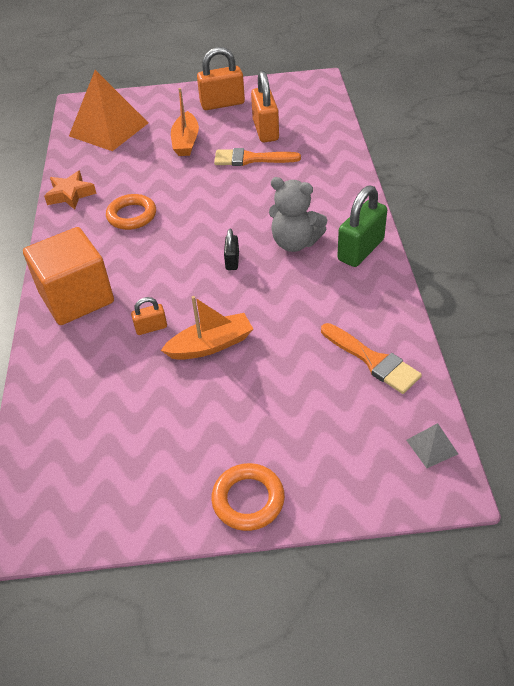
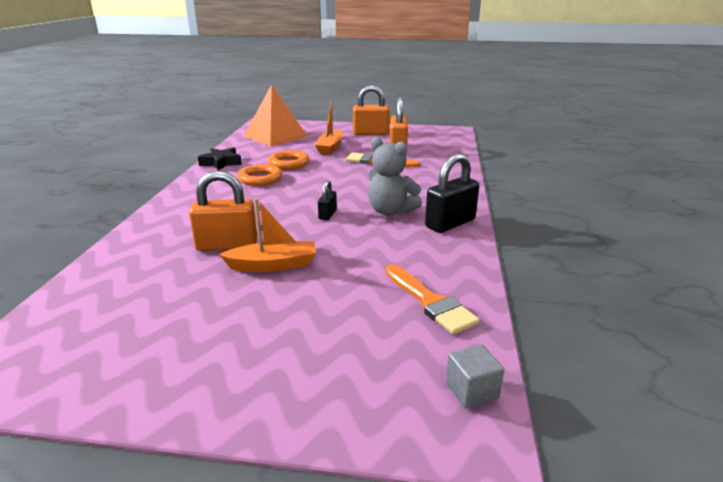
camera: 10 degrees right, 20 degrees down
orange cube [23,227,114,325] -> none
orange star [44,171,97,210] -> black star [198,147,242,171]
orange padlock [131,297,167,335] -> orange padlock [189,171,257,251], size x1.93
orange ring [211,463,285,531] -> orange ring moved to [268,150,309,170]
green padlock [337,185,387,267] -> black padlock [425,154,479,233]
grey pyramid [406,423,458,468] -> grey cube [446,344,504,408]

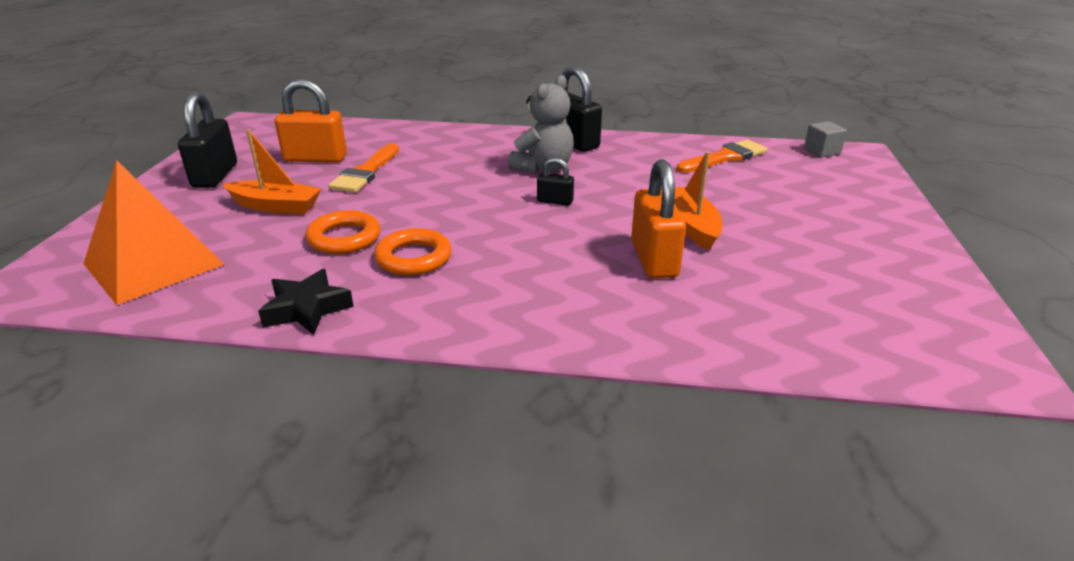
camera: 90 degrees left, 5 degrees up
orange padlock [353,85,390,135] -> black padlock [178,92,237,188]

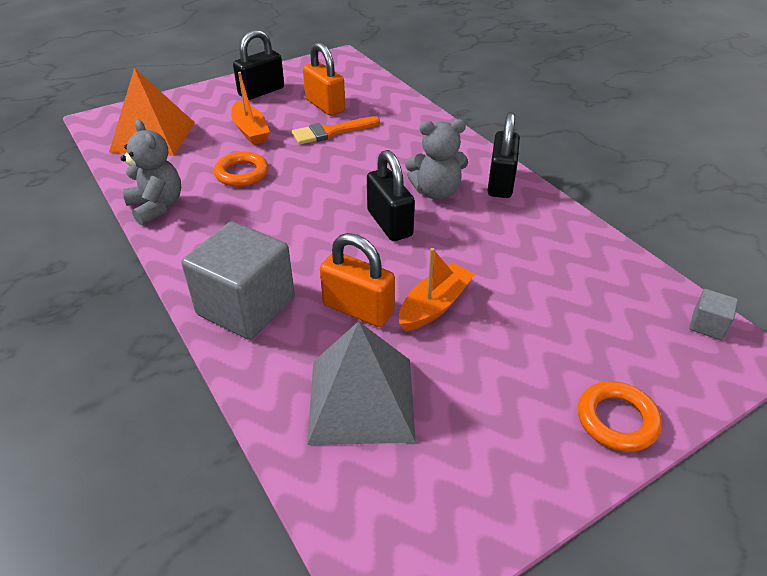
camera: 50 degrees right, 10 degrees up
black star [258,269,354,335] -> grey teddy bear [121,120,181,225]
orange ring [374,228,452,276] -> orange ring moved to [578,381,662,452]
black padlock [537,157,574,206] -> black padlock [367,150,415,241], size x1.93
orange padlock [631,159,686,278] -> orange padlock turned 75 degrees clockwise [320,233,395,327]
orange brush [677,140,768,173] -> none
none -> grey cube [181,221,295,340]
none -> grey pyramid [307,321,416,445]

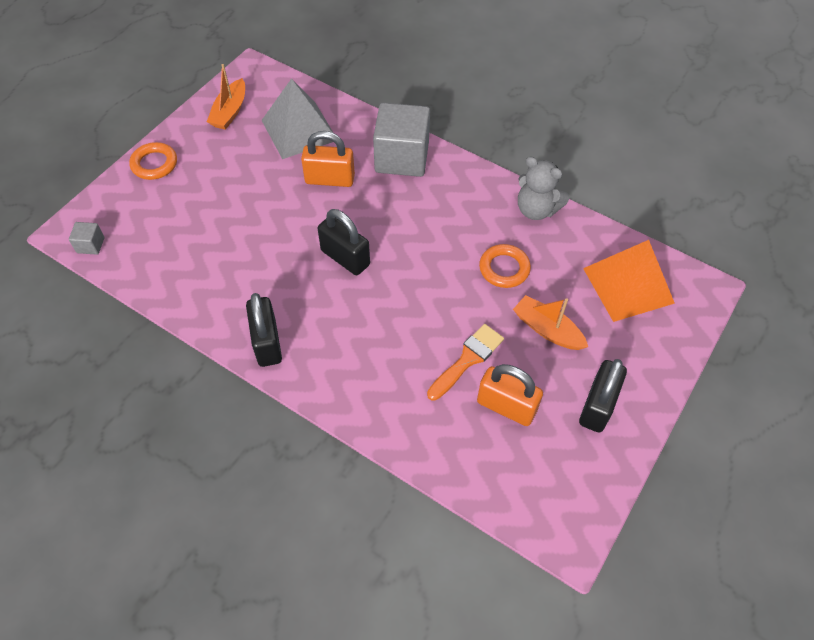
camera: 155 degrees right, 15 degrees up
orange boat [399,248,475,331] -> orange boat moved to [207,64,245,130]
grey teddy bear [405,119,468,200] -> none

